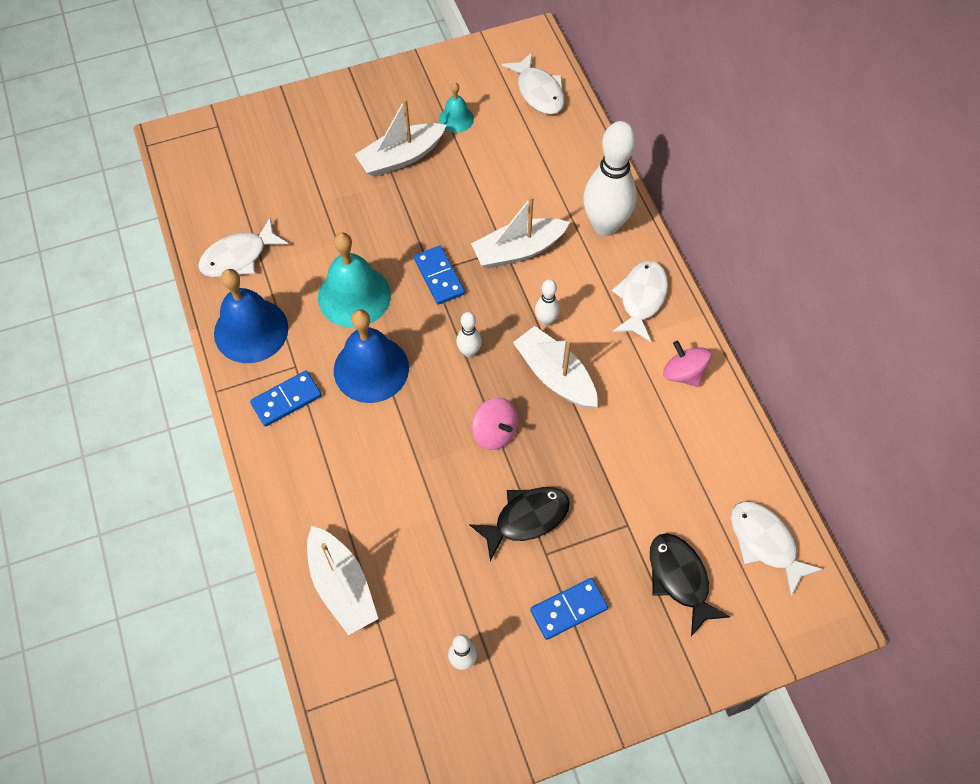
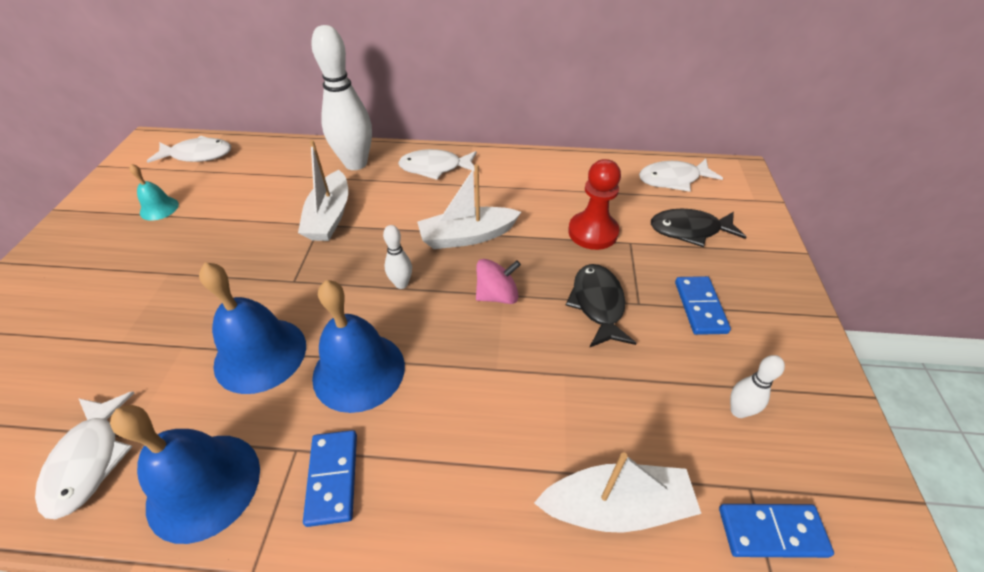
camera: 65 degrees left, 15 degrees down
turquoise bell [318,232,391,328] -> blue bell [199,262,306,394]
white boat [355,99,446,177] -> none
blue domino [414,246,465,305] -> blue domino moved to [719,504,834,558]
white bowling pin [535,279,560,326] -> none
white fish [612,261,668,342] -> white fish turned 45 degrees counterclockwise [398,149,477,180]
pink spinning top [663,341,711,387] -> none
none -> red pawn [568,159,621,250]

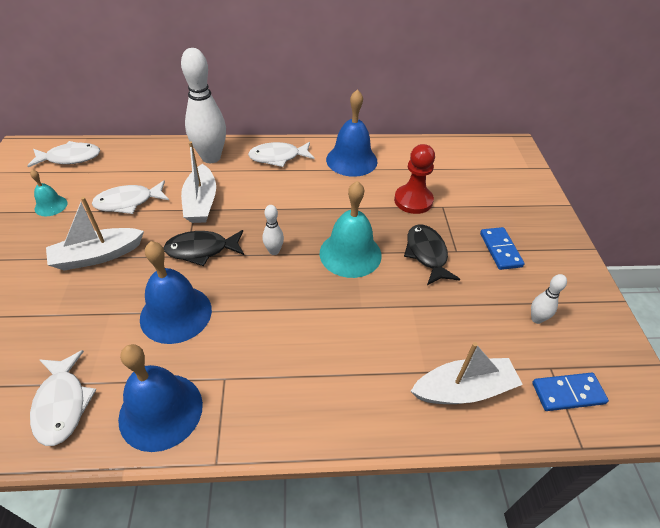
camera: 10 degrees left, 0 degrees up
blue domino [303,430,357,527] -> none
blue bell [312,280,405,413] -> blue bell moved to [326,89,378,177]
white boat [417,164,521,249] -> white boat moved to [46,197,144,271]
pink spinning top [476,259,521,304] -> turquoise bell [320,181,382,278]
white fish [639,159,723,192] -> white fish moved to [92,180,169,214]
black fish [651,208,746,247] -> black fish moved to [164,230,244,266]

